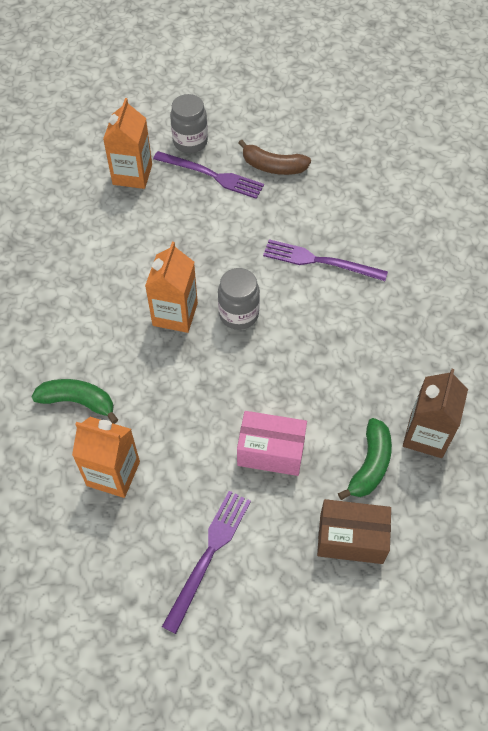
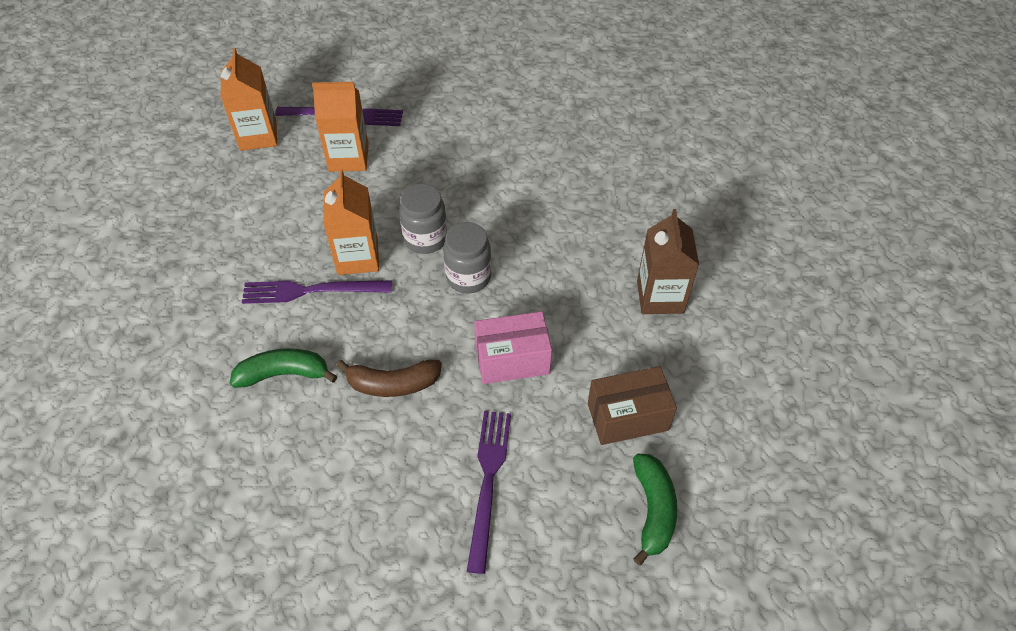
camera: 20 degrees left, 5 degrees down
orange carton [72,417,140,498] -> orange carton moved to [312,82,369,172]
grey jar [170,94,208,153] -> grey jar moved to [443,222,491,293]
brown banana [239,140,311,175] -> brown banana moved to [336,360,442,397]
purple fork [263,239,388,281] -> purple fork moved to [242,280,392,304]
green banana [338,418,392,500] -> green banana moved to [633,454,677,565]

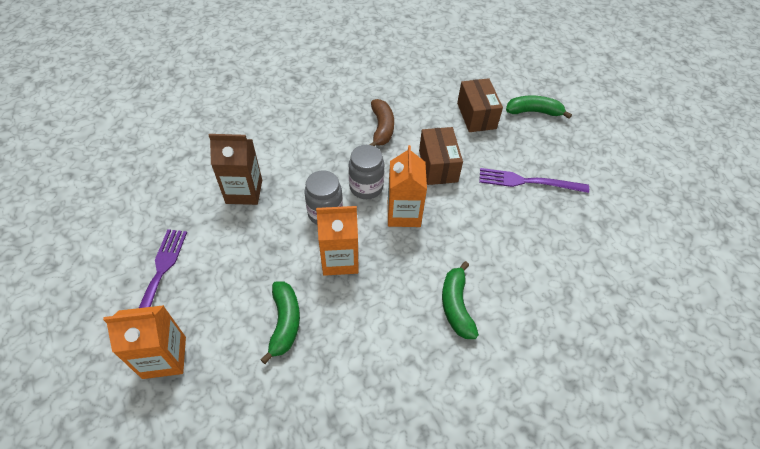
camera: 90 degrees left, 0 degrees up
purple fork [242,280,392,304] -> none
orange carton [312,82,369,172] -> orange carton moved to [388,145,427,227]
brown banana [336,360,442,397] -> brown banana moved to [370,99,394,146]
pink box [474,311,552,384] -> brown box [419,127,463,185]
brown carton [637,209,699,314] -> brown carton moved to [209,134,262,205]
none -> green banana [260,281,300,364]

